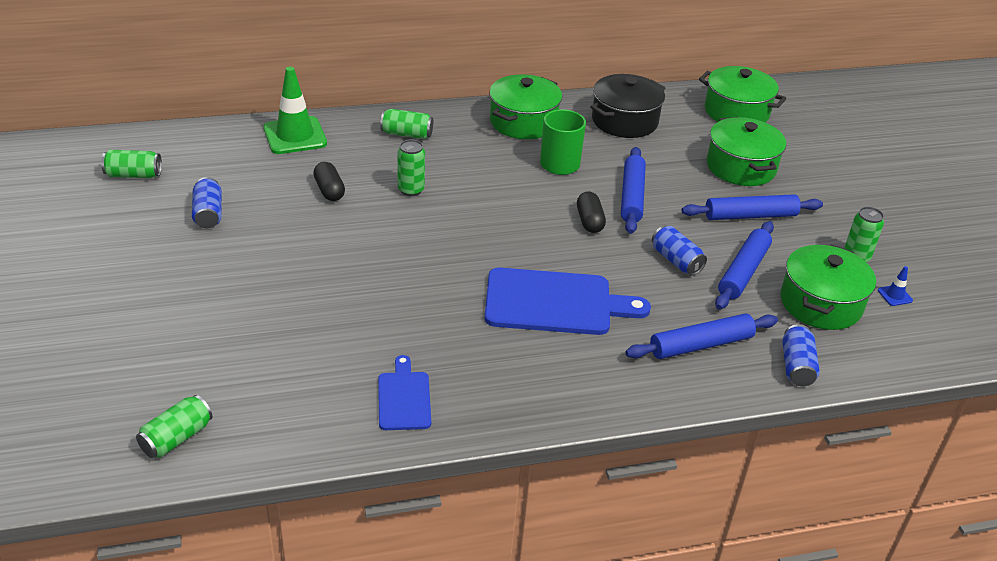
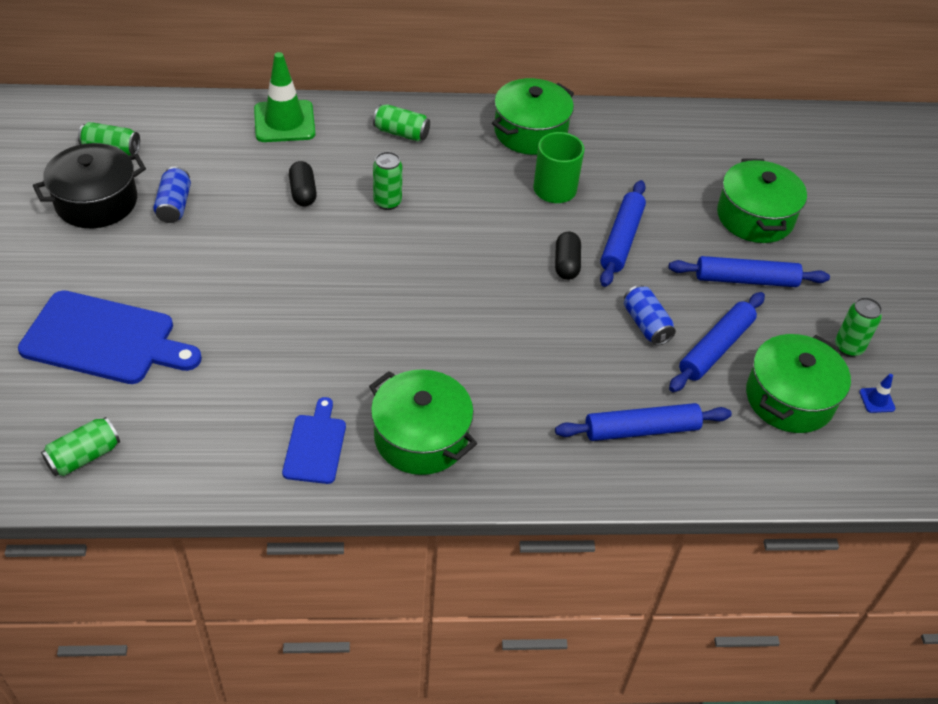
camera: 10 degrees right, 10 degrees up
blue cutting board [485,268,651,335] -> blue cutting board moved to [18,290,202,384]
black pot [590,74,665,138] -> black pot moved to [33,143,146,228]
green pot [699,66,786,123] -> green pot moved to [369,370,477,475]
blue can [782,324,820,386] -> none

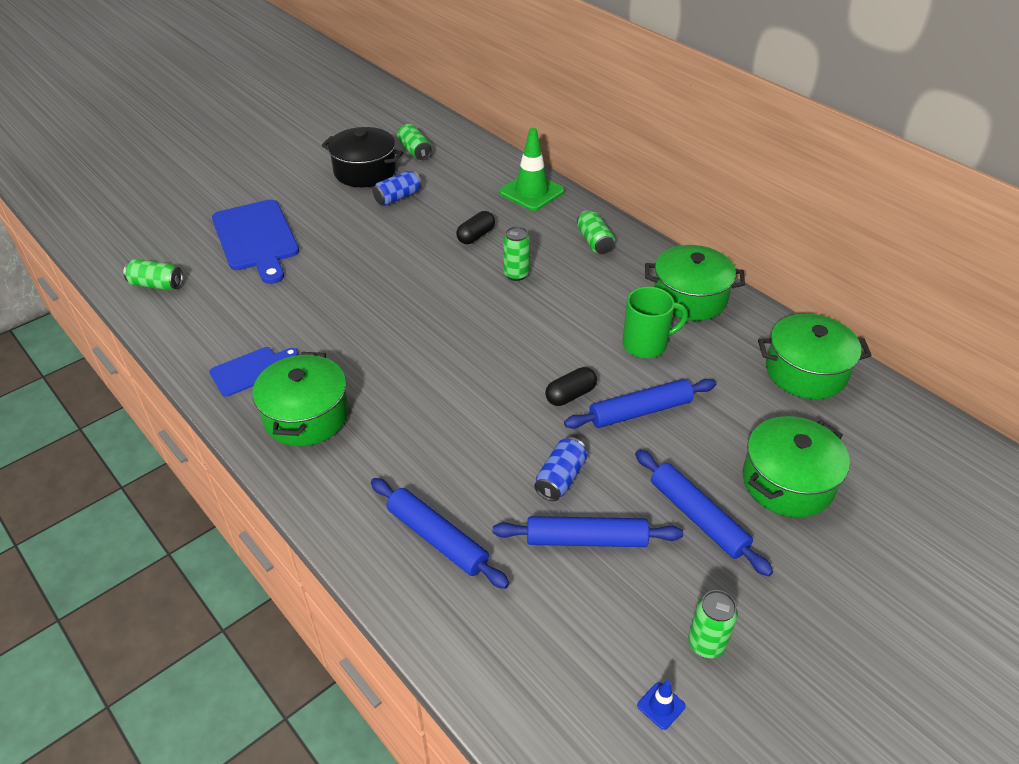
camera: 55 degrees right, 5 degrees down
green pot [746,334,851,433] -> green pot moved to [758,313,872,399]

